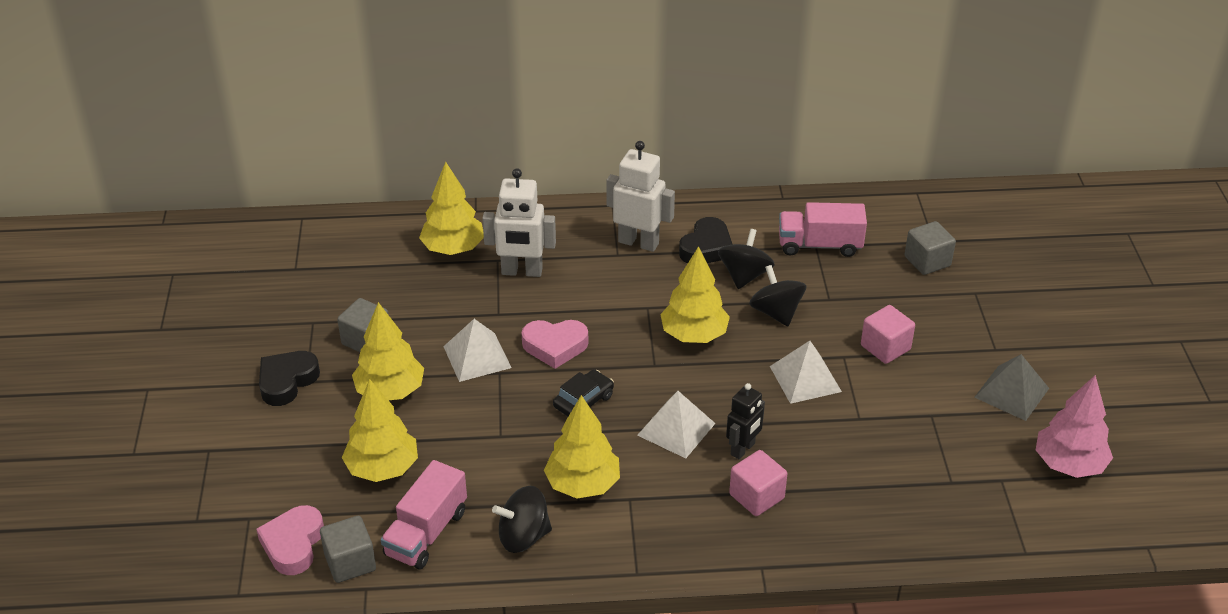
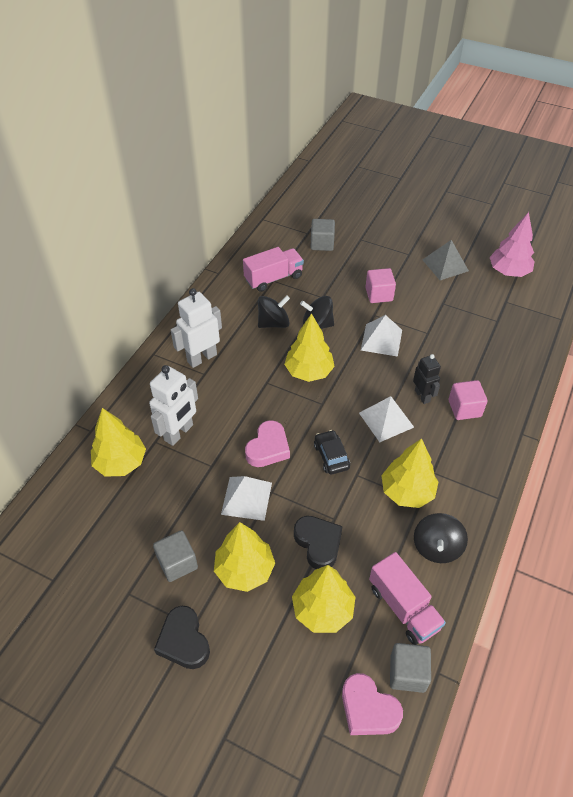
camera: 60 degrees left, 10 degrees up
black heart [679,217,733,264] -> black heart moved to [294,516,343,569]
black spinning top [718,229,775,289] -> black spinning top turned 105 degrees clockwise [258,295,290,328]
pink truck [779,202,867,257] -> pink truck turned 150 degrees counterclockwise [243,247,304,292]

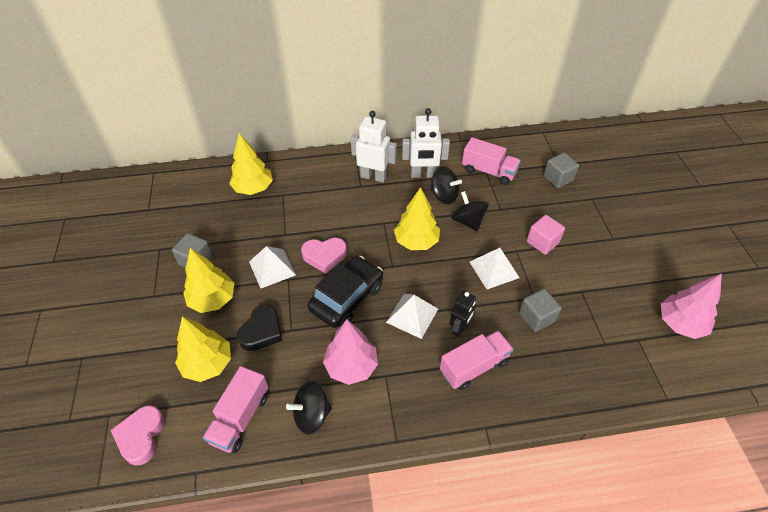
camera: 55 degrees right, 0 degrees up
white robot [149,365,198,446] -> white robot moved to [402,108,450,178]
black heart [154,606,210,669] -> none
black car [314,430,350,475] -> black car [307,256,383,328], size x1.83
yellow tree [381,438,438,508] -> pink tree [323,319,378,385]
grey cube [390,643,431,693] -> grey cube moved to [519,289,561,332]
grey pyramid [422,240,469,280] -> none
pink cube [449,380,488,420] -> pink truck [440,330,514,390]

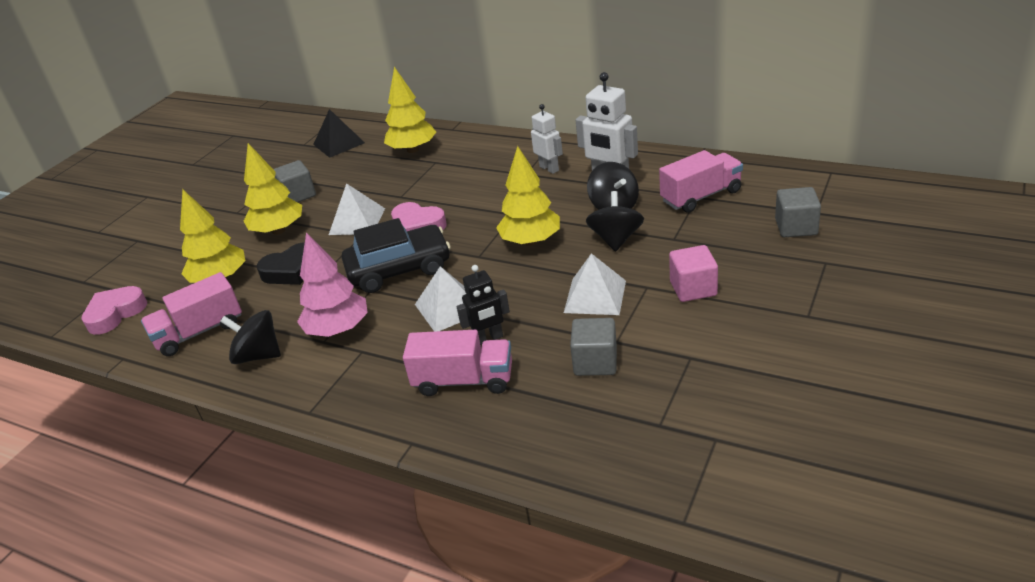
camera: 40 degrees right, 15 degrees down
white robot [351,111,397,183] -> white robot [531,104,563,174], size x0.64
pink truck [462,137,521,185] -> pink truck turned 90 degrees counterclockwise [659,150,743,213]
pink tree [661,274,722,339] -> none
none -> black pyramid [313,109,365,158]

